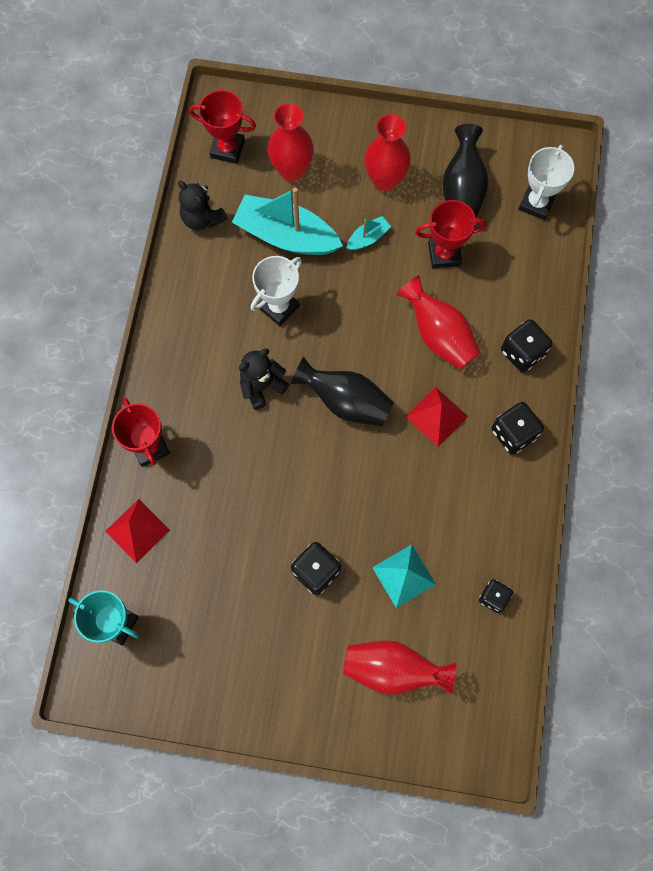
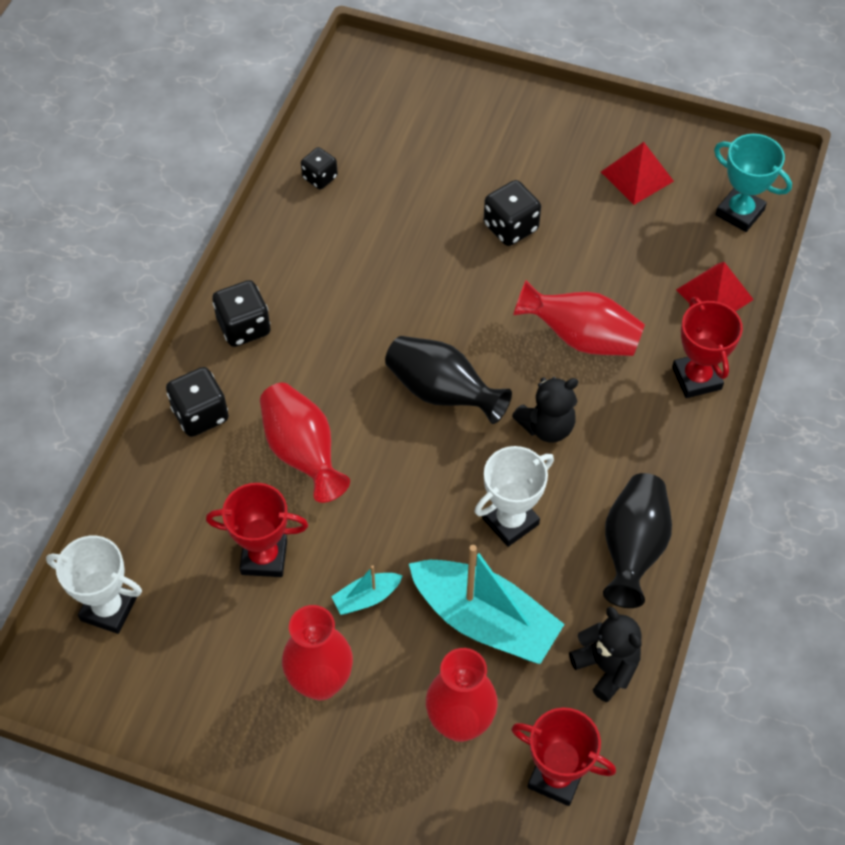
camera: 170 degrees left, 15 degrees down
red vase [344,641,457,695] -> red vase moved to [513,280,645,356]
turquoise pyramid [372,544,436,608] -> none
red pyramid [406,387,468,447] -> red pyramid moved to [601,142,674,205]
black vase [442,124,488,217] -> black vase moved to [603,473,672,608]
white trophy [518,145,574,220] -> white trophy turned 75 degrees clockwise [46,536,142,634]

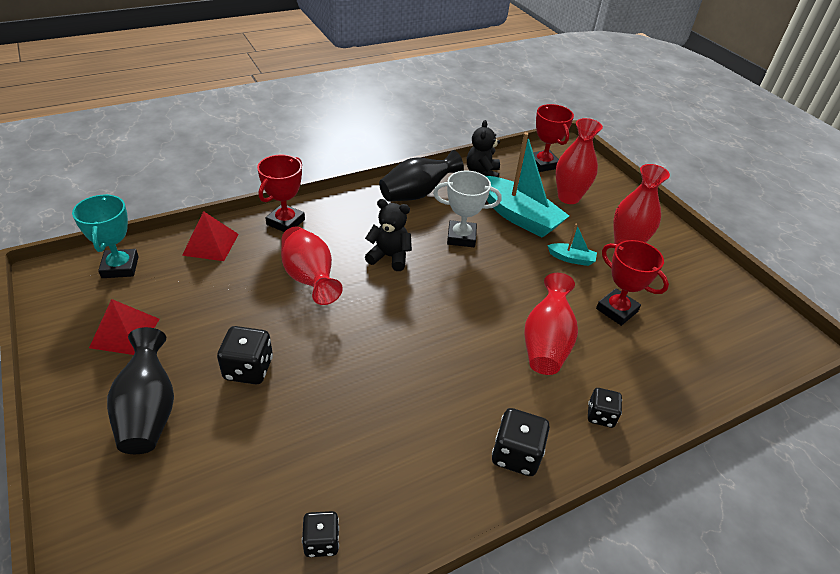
camera: 140 degrees left, 15 degrees down
white trophy [46,536,142,634] -> none
black dice [166,367,229,437] -> black dice [588,388,622,428], size x0.65
black vase [385,336,512,424] -> black vase moved to [107,327,174,454]
turquoise boat [409,545,565,664] -> turquoise boat turned 150 degrees clockwise [486,132,569,237]

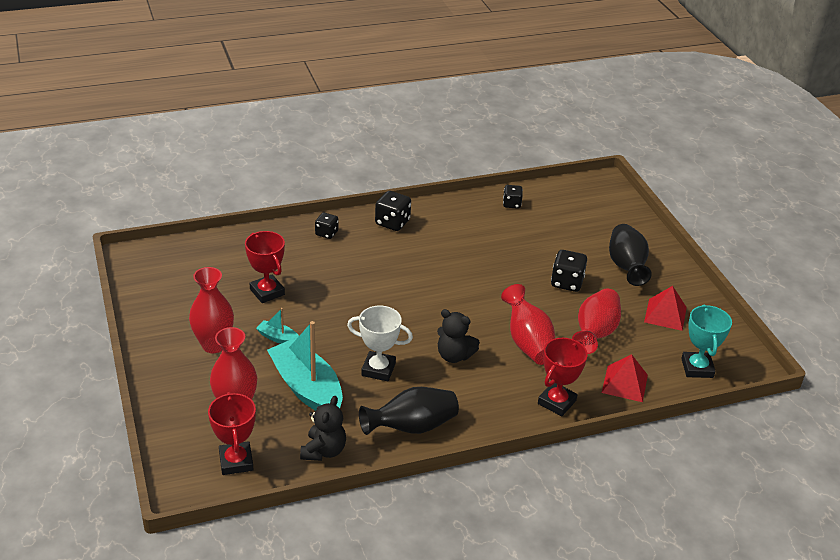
camera: 170 degrees left, 5 degrees down
red vase [524,273,578,375] -> red vase moved to [572,288,621,354]

